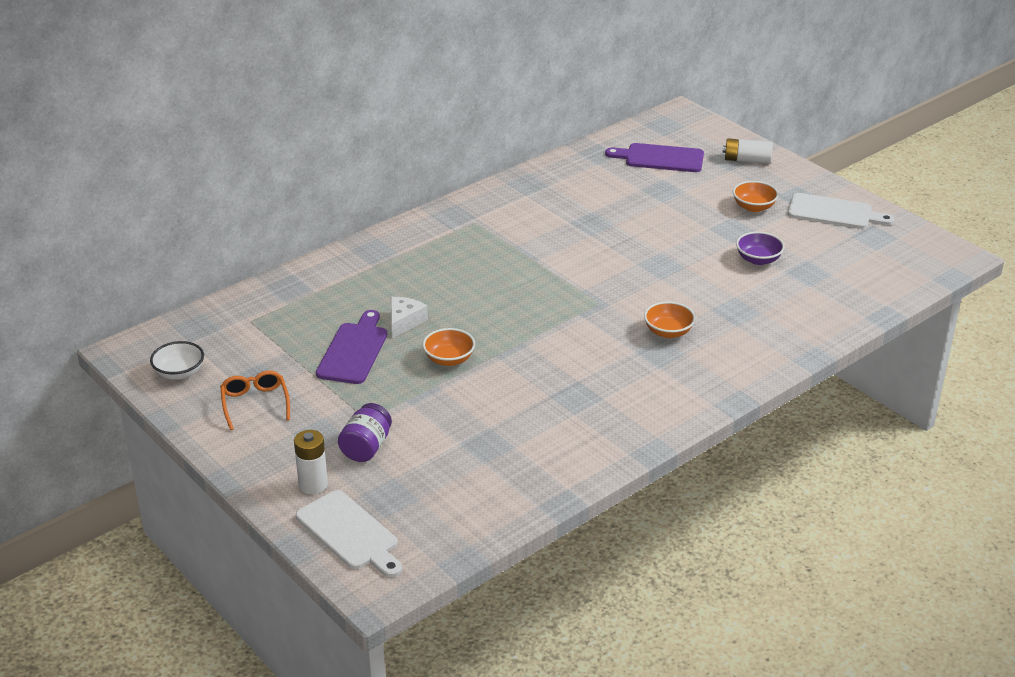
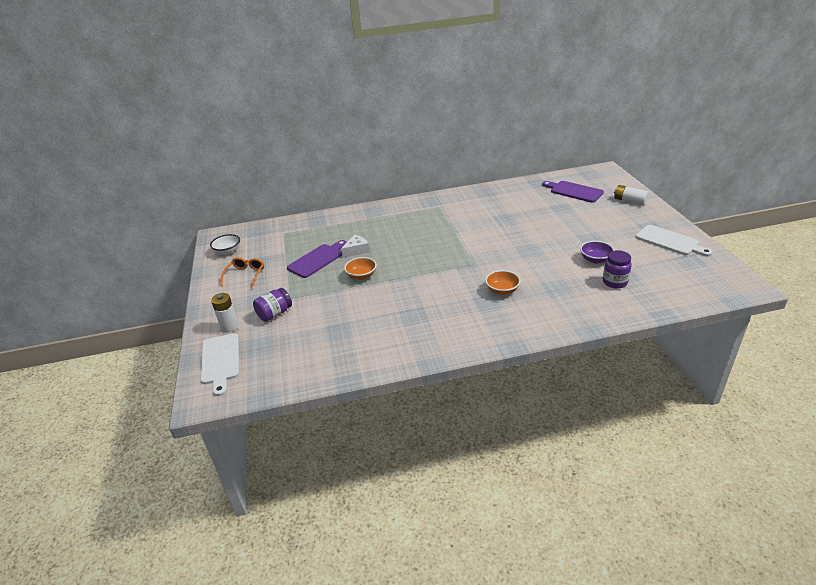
camera: 30 degrees right, 0 degrees up
orange bowl [733,181,779,212] -> none
none -> purple jar [603,250,632,289]

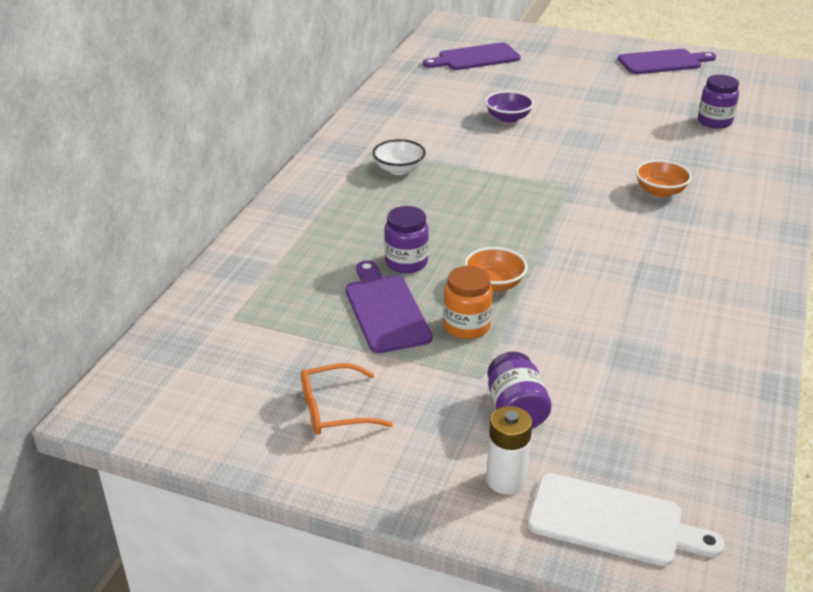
camera: 60 degrees left, 0 degrees up
white bowl [210,234,240,255] -> white bowl moved to [372,139,426,175]
orange glasses [220,257,264,288] -> orange glasses turned 60 degrees counterclockwise [301,363,393,435]
white cheese [341,235,370,258] -> purple jar [384,206,429,273]
purple bowl [580,241,614,263] -> purple bowl moved to [485,91,534,123]
white battery [614,185,649,205] -> none
white cutting board [636,225,713,257] -> purple cutting board [618,49,716,74]
none -> orange jar [443,266,493,339]

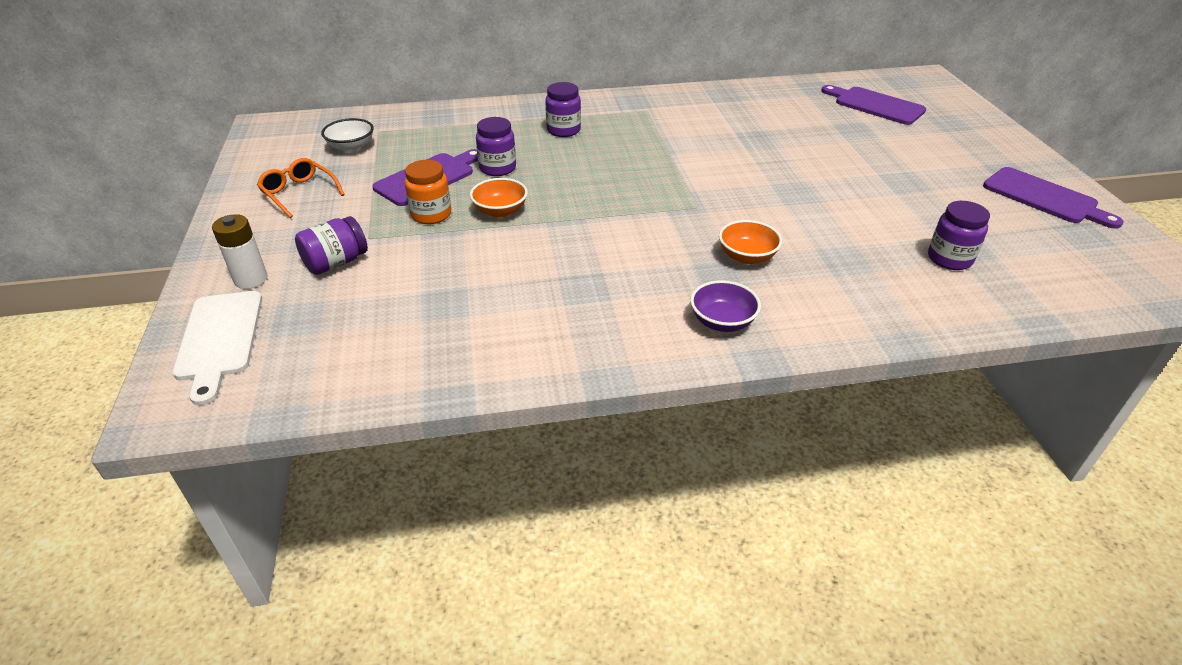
camera: 60 degrees right, 5 degrees up
white bowl [372,139,426,175] -> white bowl moved to [321,118,374,152]
purple bowl [485,91,534,123] -> purple bowl moved to [690,280,761,332]
none -> purple jar [545,82,581,137]

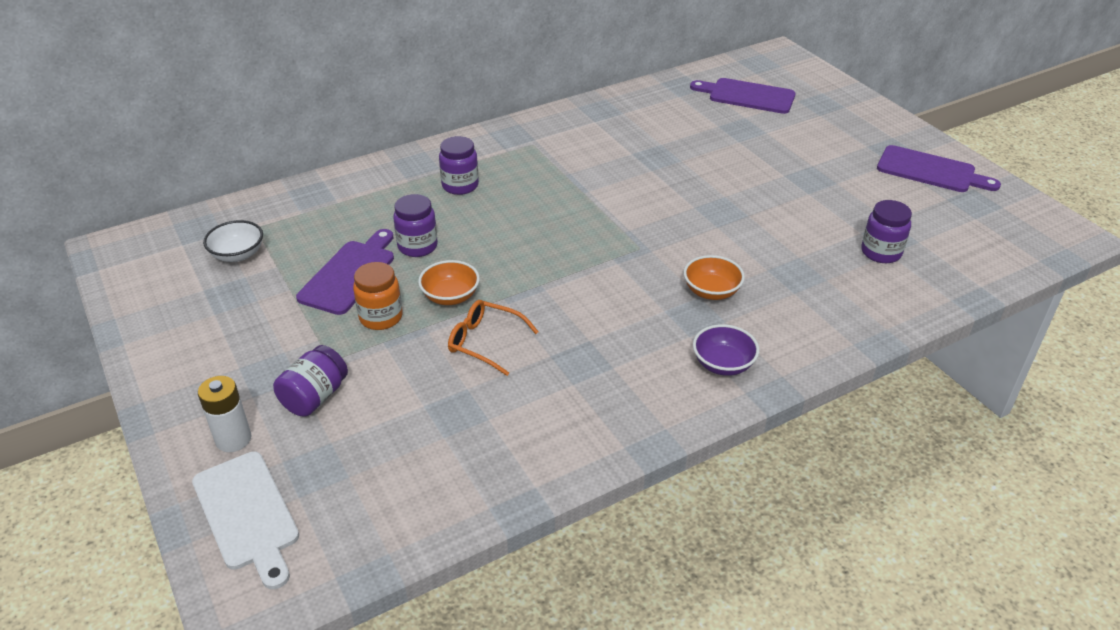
camera: 20 degrees left, 0 degrees up
orange glasses [257,158,345,218] -> orange glasses moved to [448,300,539,376]

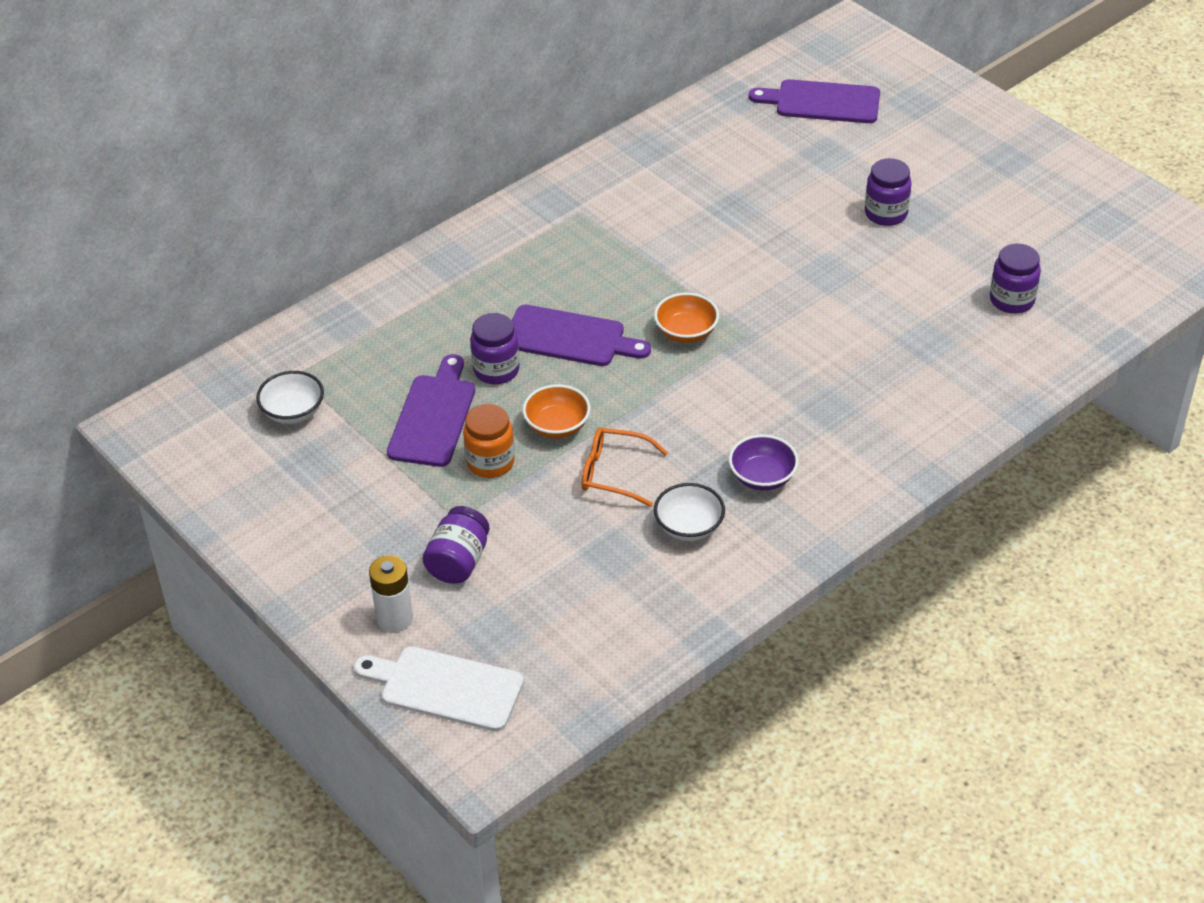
camera: 10 degrees left, 5 degrees up
white cutting board [192,451,299,589] -> white cutting board turned 150 degrees clockwise [354,646,524,731]
purple jar [439,136,479,195] -> purple jar moved to [865,158,912,226]
orange bowl [684,255,745,300] -> orange bowl moved to [654,293,719,343]
purple bowl [693,324,759,376] -> purple bowl moved to [729,434,799,491]
purple cutting board [877,145,1001,192] -> purple cutting board moved to [512,305,651,366]
none -> white bowl [654,483,725,541]

